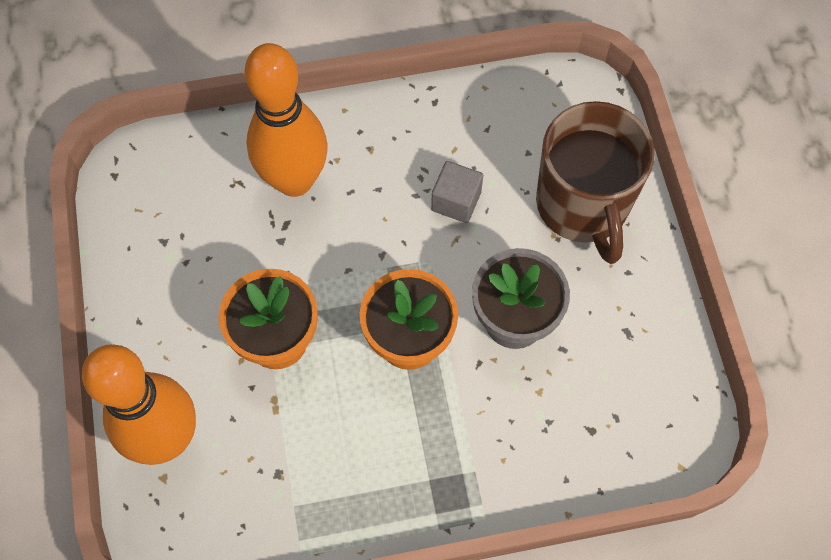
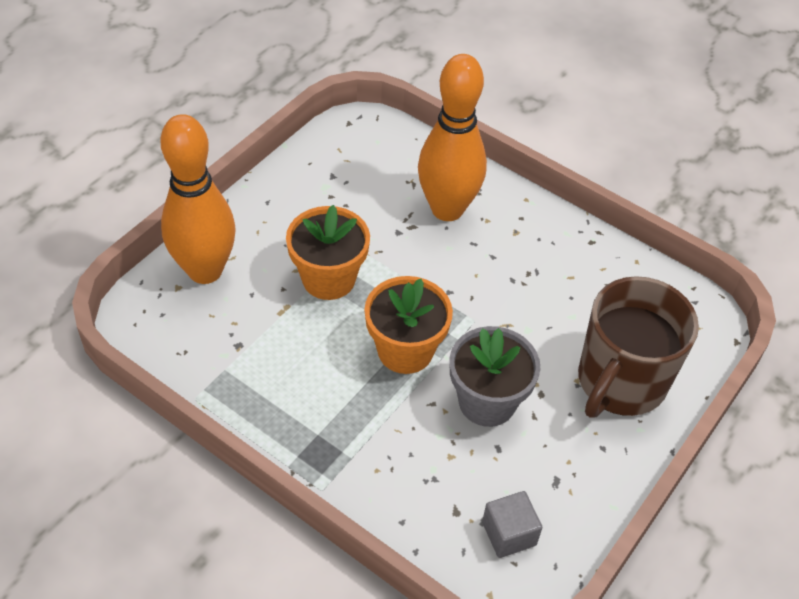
camera: 45 degrees right, 15 degrees down
grey cube [431,161,483,223] -> grey cube moved to [482,491,542,558]

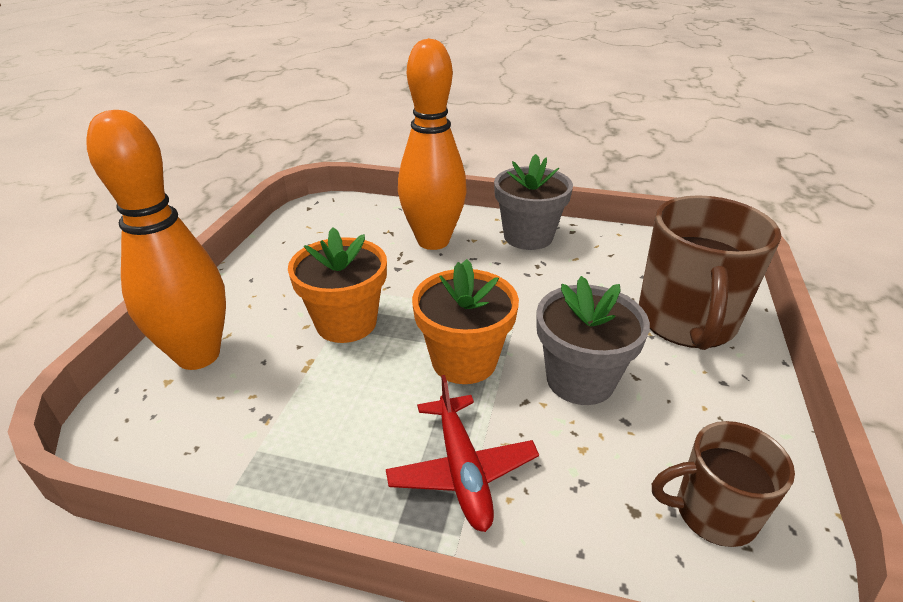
camera: 20 degrees left, 15 degrees down
grey cube [482,491,542,558] -> brown mug [652,421,795,547]
none -> red plane [386,375,539,532]
none -> grey flower pot [494,154,573,250]

